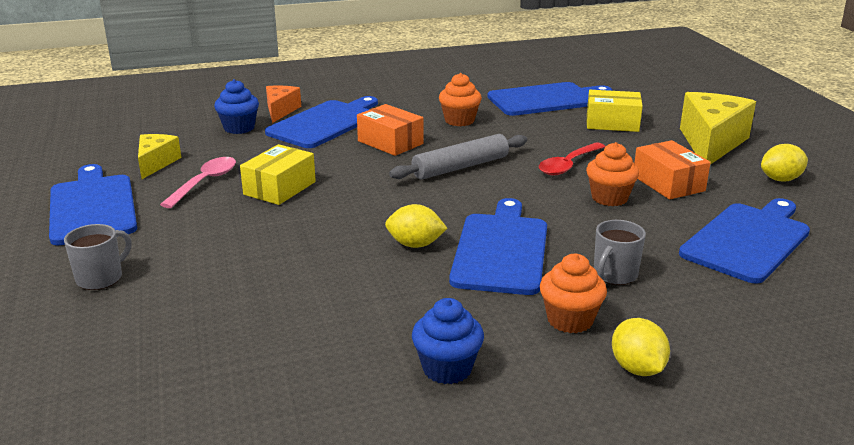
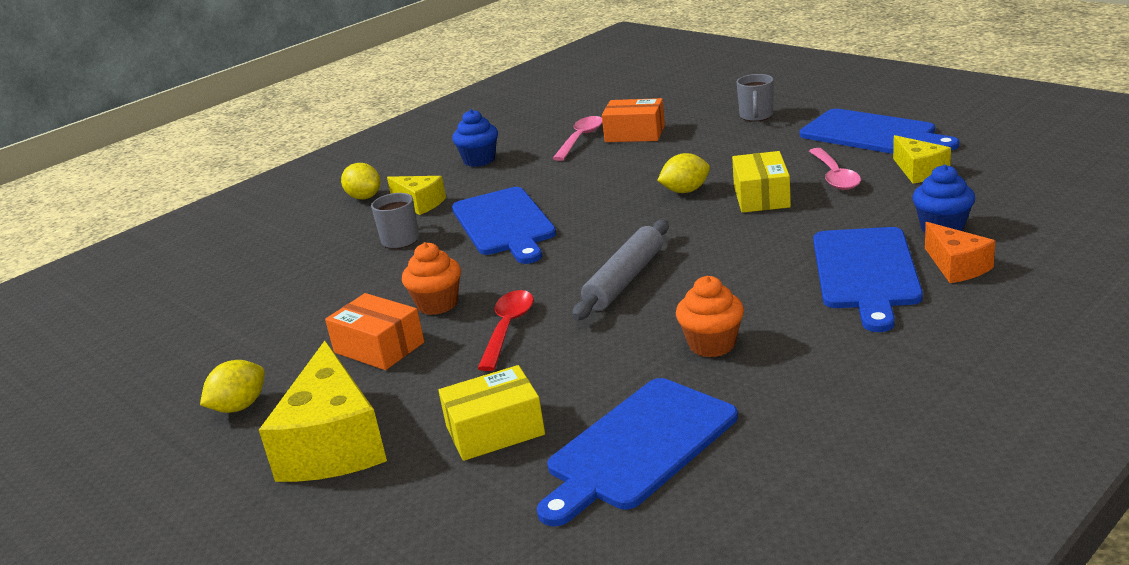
camera: 155 degrees right, 0 degrees up
orange box [357,104,424,156] -> orange box moved to [602,98,665,142]
yellow lemon [385,204,448,248] -> yellow lemon moved to [657,153,710,193]
orange cupcake [540,254,607,333] -> yellow cheese [387,176,446,215]
blue cutting board [679,198,810,284] -> none
none -> pink spoon [552,116,602,161]

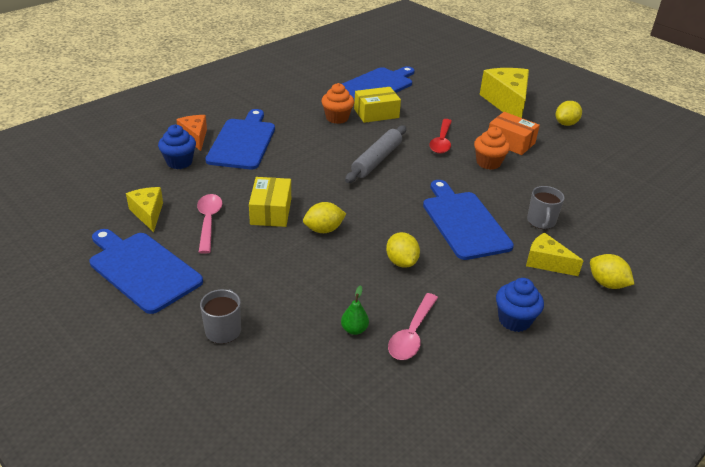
camera: 175 degrees right, 10 degrees up
yellow box [438,365,545,461] -> yellow box moved to [354,87,401,123]
orange box [602,98,665,142] -> green pear [341,285,369,335]
none -> yellow lemon [386,232,420,268]

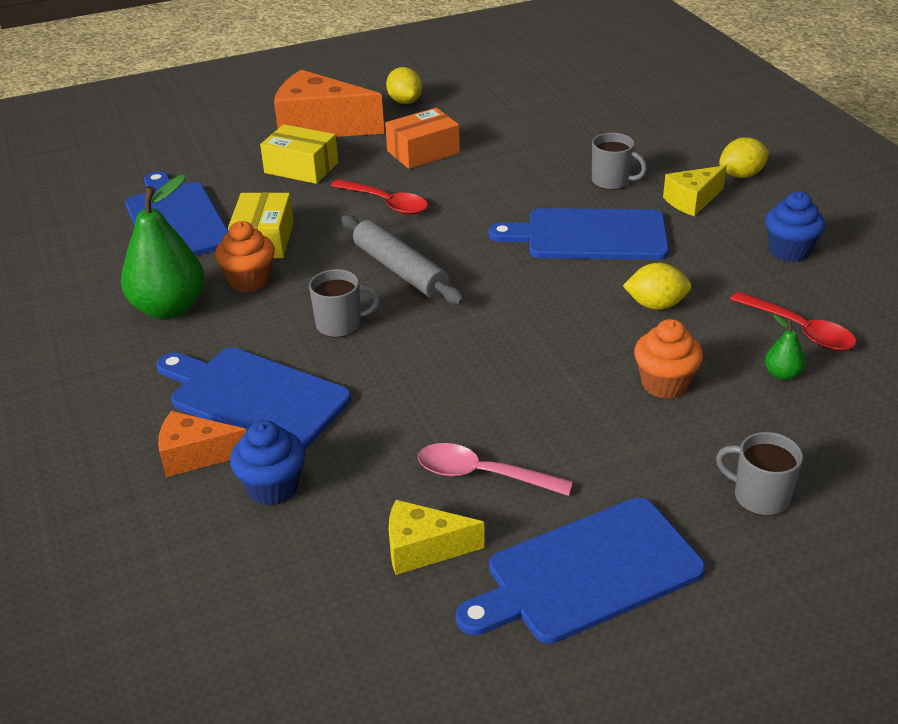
camera: 65 degrees left, 0 degrees up
yellow box [249,177,291,227] -> yellow box moved to [260,124,338,184]
yellow lemon [303,202,346,233] -> none
pink spoon [388,293,438,360] -> red spoon [730,291,856,351]
orange cupcake [474,127,510,170] -> orange cupcake moved to [634,319,703,399]
yellow cheese [480,68,529,118] -> orange cheese [274,70,384,137]
none -> green pear [121,175,205,319]
none -> grey mug [309,269,380,338]

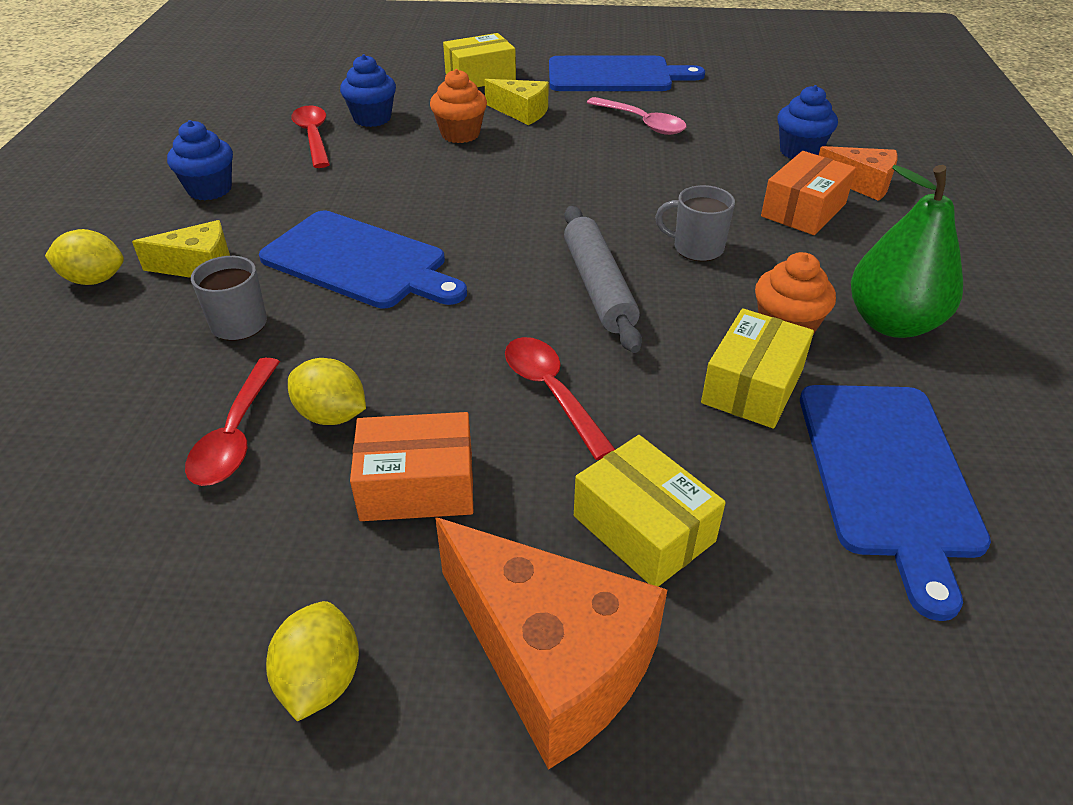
camera: 155 degrees left, 5 degrees up
blue cutting board [157,348,351,449] -> orange box [761,151,856,235]
yellow cheese [389,500,485,575] -> yellow cheese moved to [484,79,549,125]
yellow lemon [623,263,692,310] -> yellow lemon moved to [288,358,366,425]
grey mug [716,432,803,516] -> yellow box [443,33,516,87]
green pear [765,314,805,380] -> blue cupcake [340,54,396,127]
none -> red spoon [185,358,280,486]

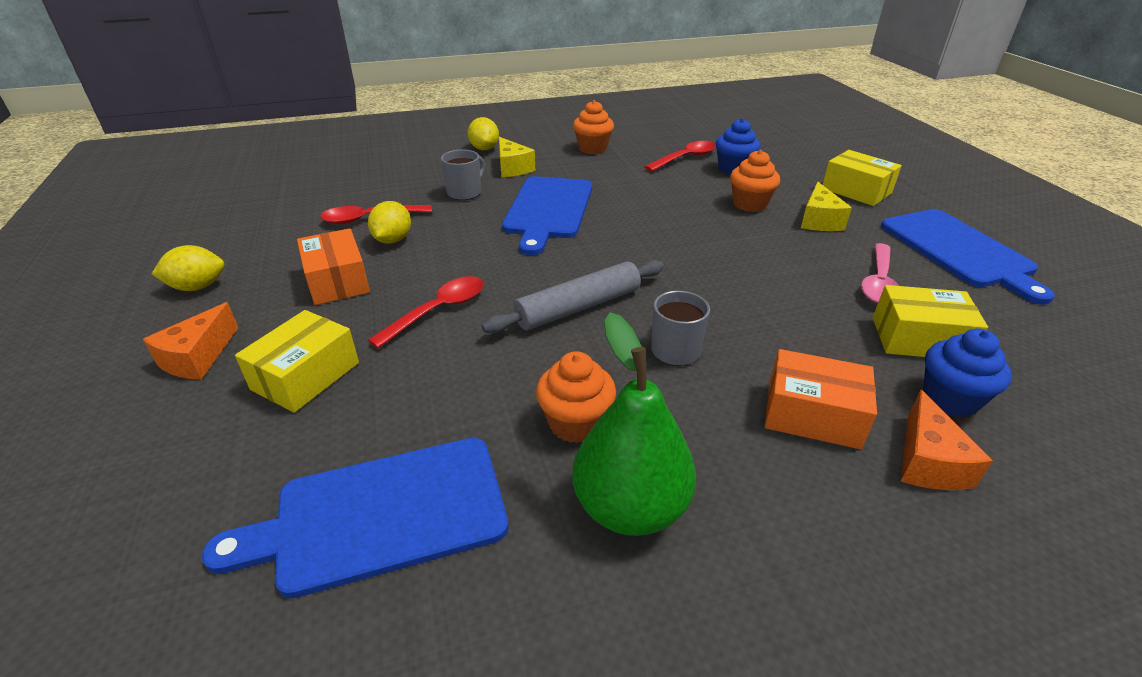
camera: 70 degrees right, 5 degrees down
blue cupcake [167,120,233,200] -> orange cupcake [573,100,614,154]
orange cheese [435,517,667,770] -> orange cheese [143,302,239,380], size x0.55
yellow box [701,308,814,429] -> yellow box moved to [873,285,988,357]

